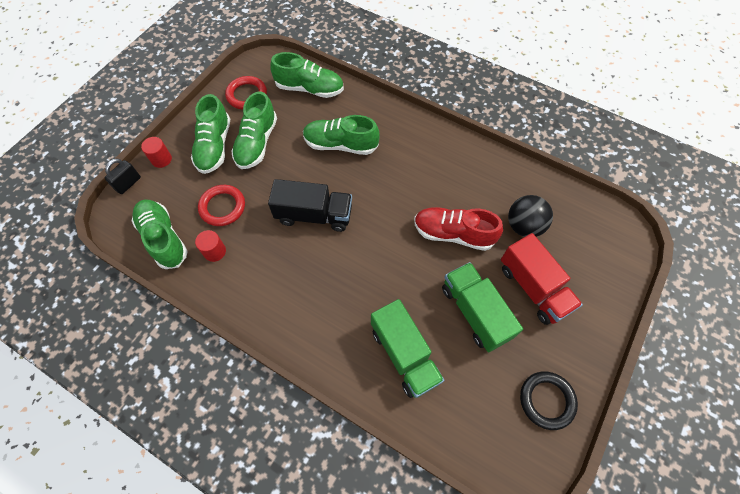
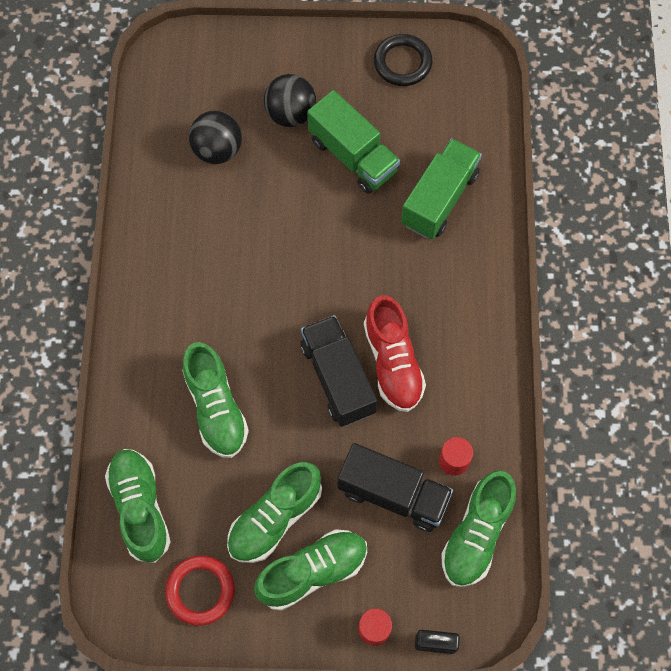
camera: 120 degrees left, 5 degrees up
red ring [198,185,245,226] -> black truck [337,443,453,532]
green shoe [231,92,277,169] -> green shoe turned 150 degrees clockwise [227,462,322,563]
red shoe [414,207,503,251] -> red shoe moved to [364,295,426,412]
green truck [442,262,523,352] -> green truck turned 75 degrees counterclockwise [307,90,400,194]
red truck [501,233,583,325] -> black ball [264,74,316,127]

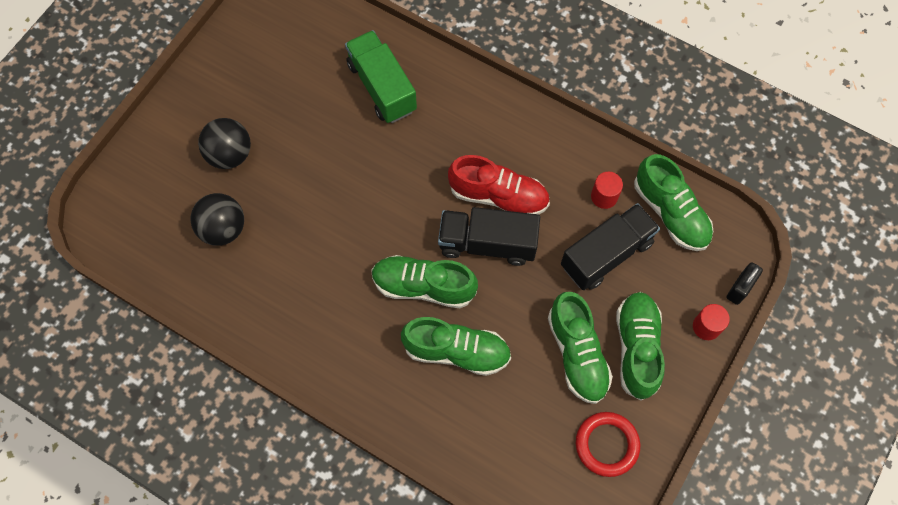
camera: 60 degrees left, 0 degrees up
green shoe [105,449,170,563] -> green shoe moved to [371,255,478,308]
green truck [307,90,400,194] -> none
black ring [374,34,433,86] -> none

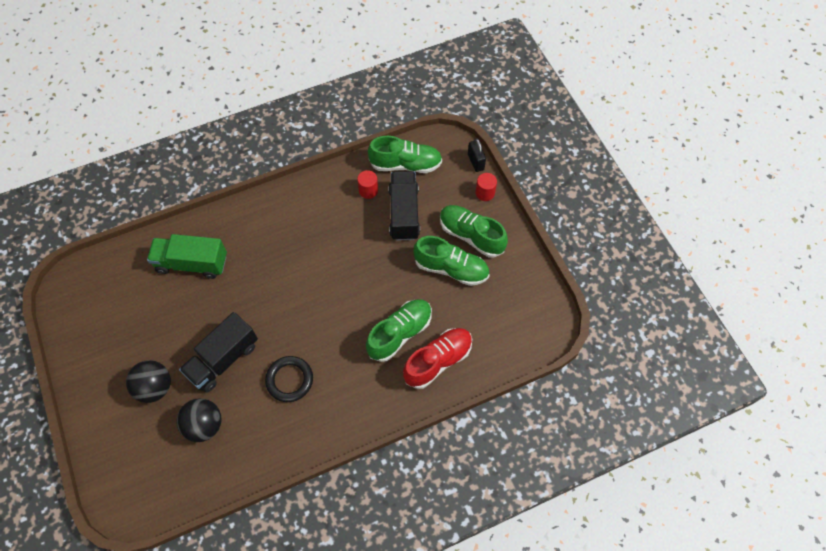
camera: 55 degrees left, 5 degrees down
green shoe [371,255,478,308] -> none
black truck [438,207,540,266] -> black truck moved to [179,312,258,392]
red shoe [448,155,550,215] -> red shoe moved to [403,328,472,389]
red ring [576,412,640,477] -> none
none -> black ring [265,356,313,402]

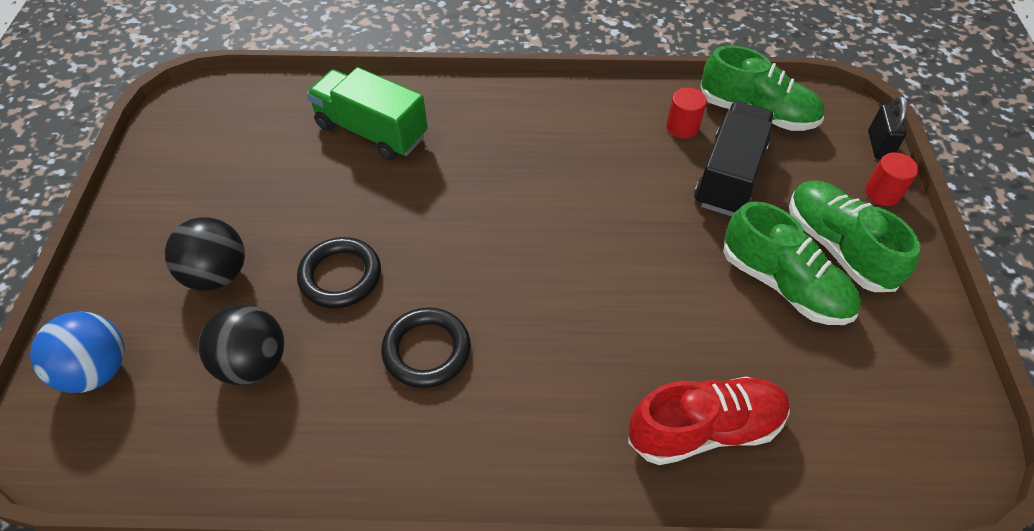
camera: 25 degrees right, 10 degrees down
black truck [179,312,258,392] -> black ring [297,237,381,308]
green shoe [366,299,432,362] -> none
none -> blue ball [30,312,125,393]

